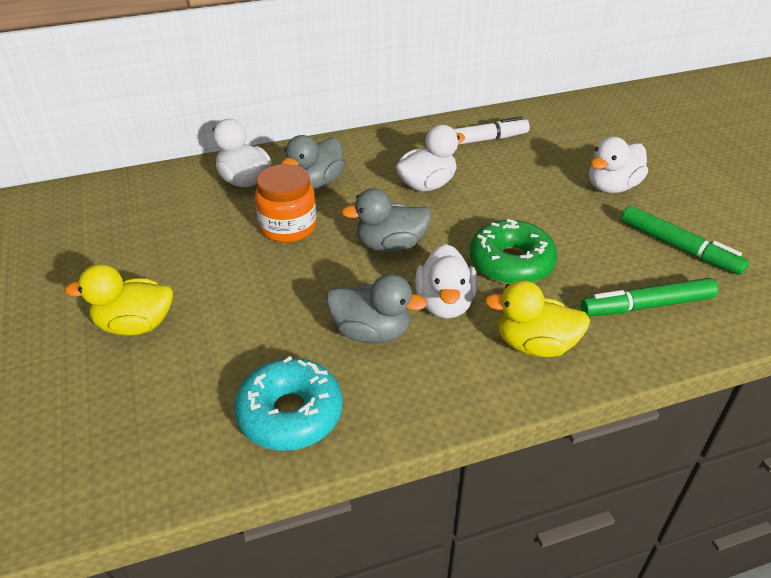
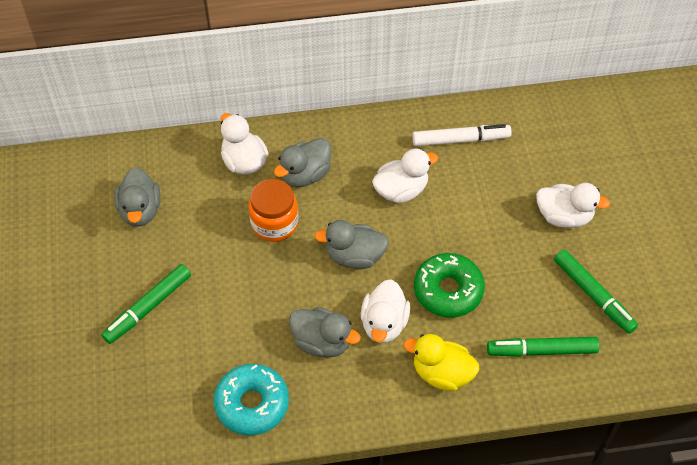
camera: 10 degrees right, 15 degrees up
yellow duck [65,264,173,336] -> green marker [101,264,191,344]
white duck [589,137,648,193] -> white duck turned 135 degrees counterclockwise [536,183,610,228]
none -> grey duck [114,167,161,227]

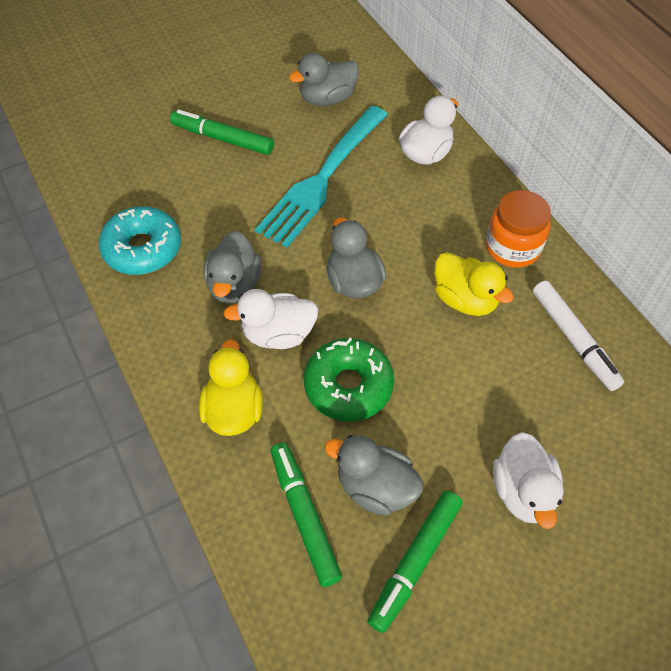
camera: 70 degrees right, 0 degrees up
orange jar [248,179,299,242] -> orange jar moved to [486,190,551,268]
grey duck [274,138,331,187] -> grey duck moved to [325,435,424,516]
white duck [372,149,438,203] -> yellow duck [434,252,514,316]
none -> turquoise fork [255,106,388,248]

